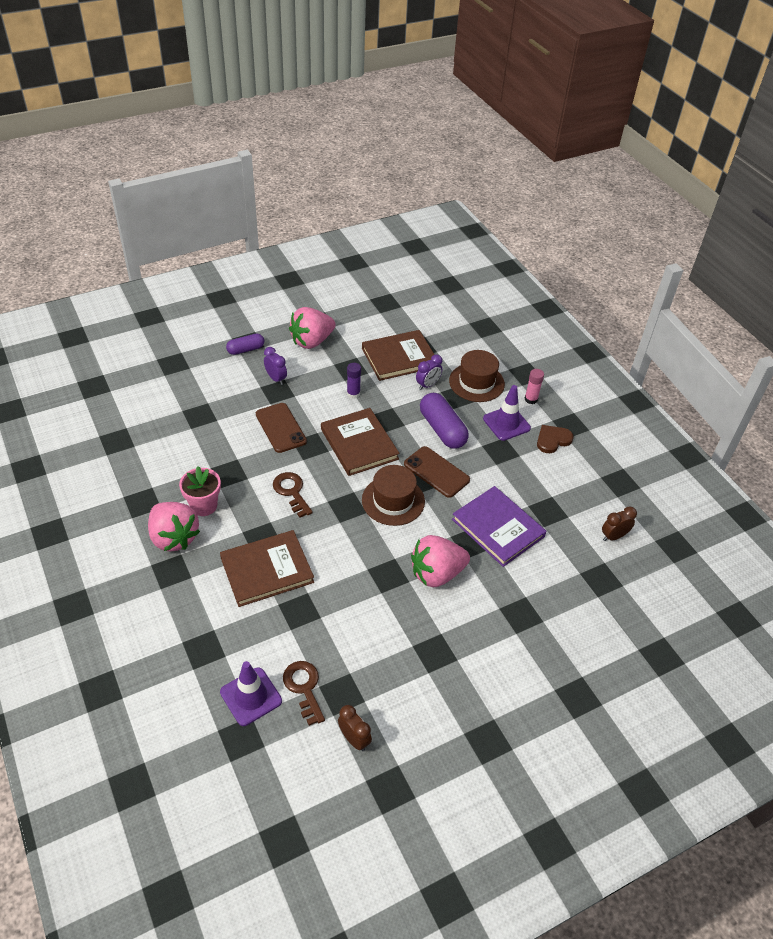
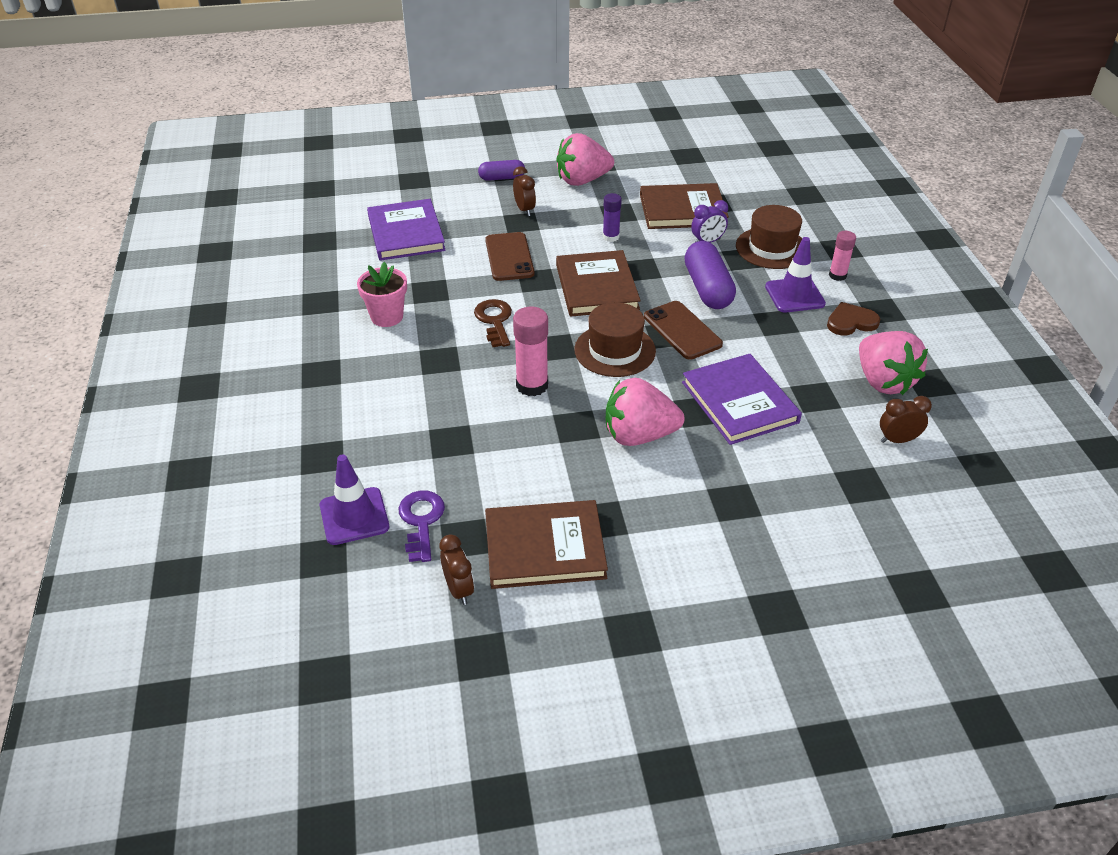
camera: 20 degrees right, 5 degrees down
pink strawberry [148,502,200,552] -> pink strawberry moved to [859,331,928,395]
brown book [220,530,314,607] -> brown book moved to [485,500,608,589]
purple clock [264,347,287,385] -> brown clock [513,166,536,216]
brown key [283,661,325,726] -> purple key [398,491,445,562]
none -> purple book [367,199,446,261]
none -> pink glue stick [513,307,548,396]

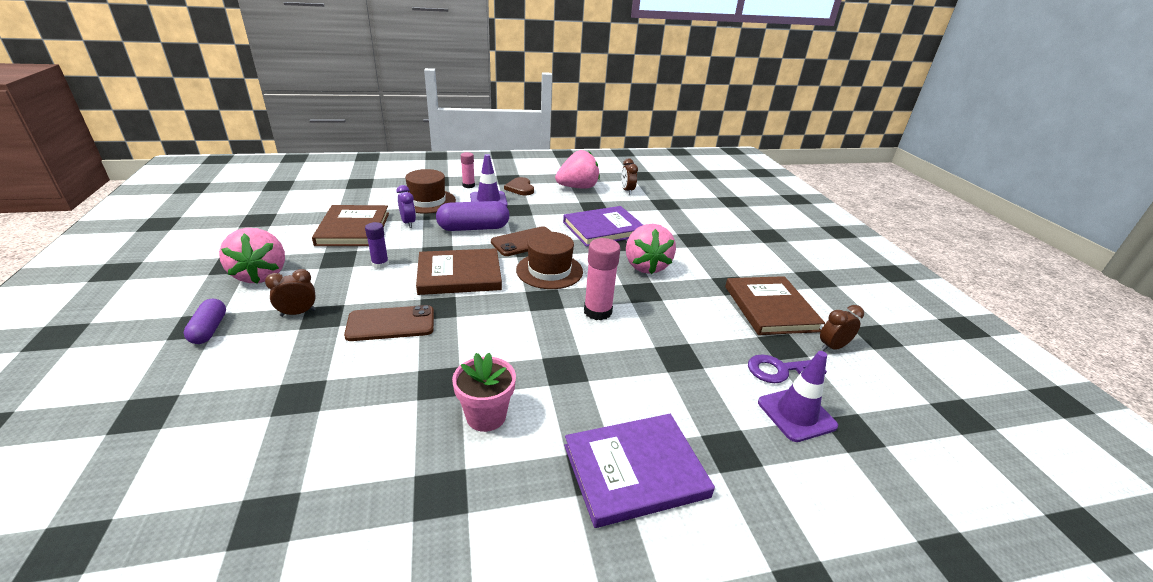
camera: 95 degrees left, 10 degrees down
purple book [367,199,446,261] -> purple book moved to [564,414,715,528]
brown key [474,299,512,347] -> none

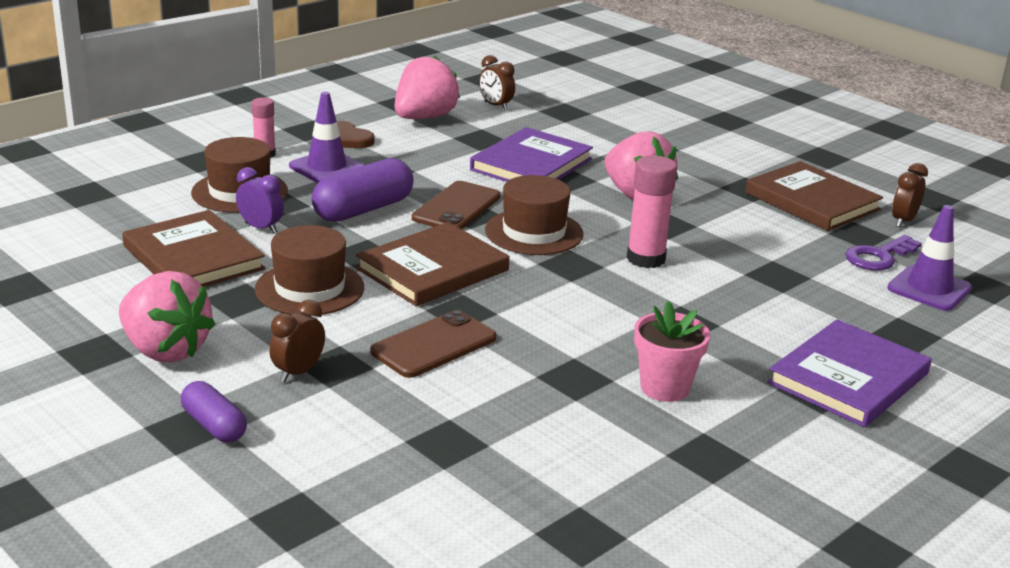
camera: 30 degrees left, 5 degrees down
purple glue stick [365,222,389,269] -> brown hat [255,225,364,316]

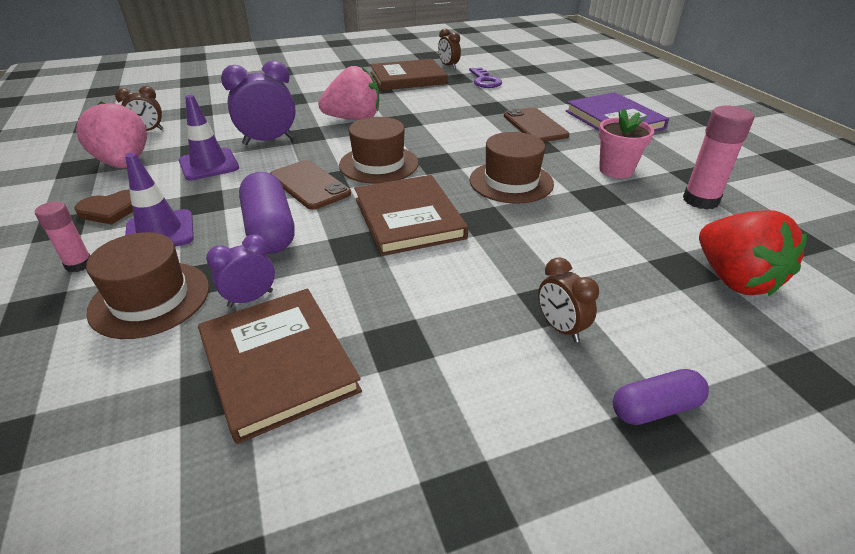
camera: 65 degrees left, 10 degrees up
pink strawberry [119,271,215,362] -> none
brown book [122,210,265,287] -> brown book turned 75 degrees clockwise [198,288,362,444]
brown hat [255,225,364,316] -> brown hat moved to [470,132,554,204]
brown phone [371,310,496,378] -> brown phone moved to [504,107,569,142]
purple book [470,127,593,182] -> purple clock [221,60,296,145]
pink glue stick [627,156,677,268] -> pink glue stick moved to [683,106,754,210]
purple traffic cone [887,205,972,311] -> purple traffic cone moved to [179,95,239,181]
none -> red strawberry [699,210,807,296]

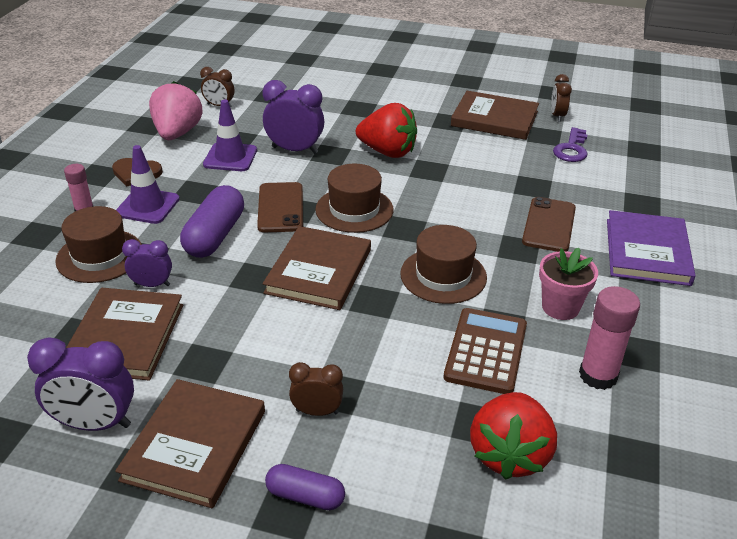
camera: 35 degrees right, 0 degrees up
pink strawberry [318,66,379,120] -> red strawberry [356,103,417,158]
brown clock [538,257,599,342] -> brown clock turned 90 degrees clockwise [289,362,343,416]
none -> purple clock [27,337,134,431]
none -> brown book [115,379,265,508]
none -> brown calculator [444,308,527,394]

